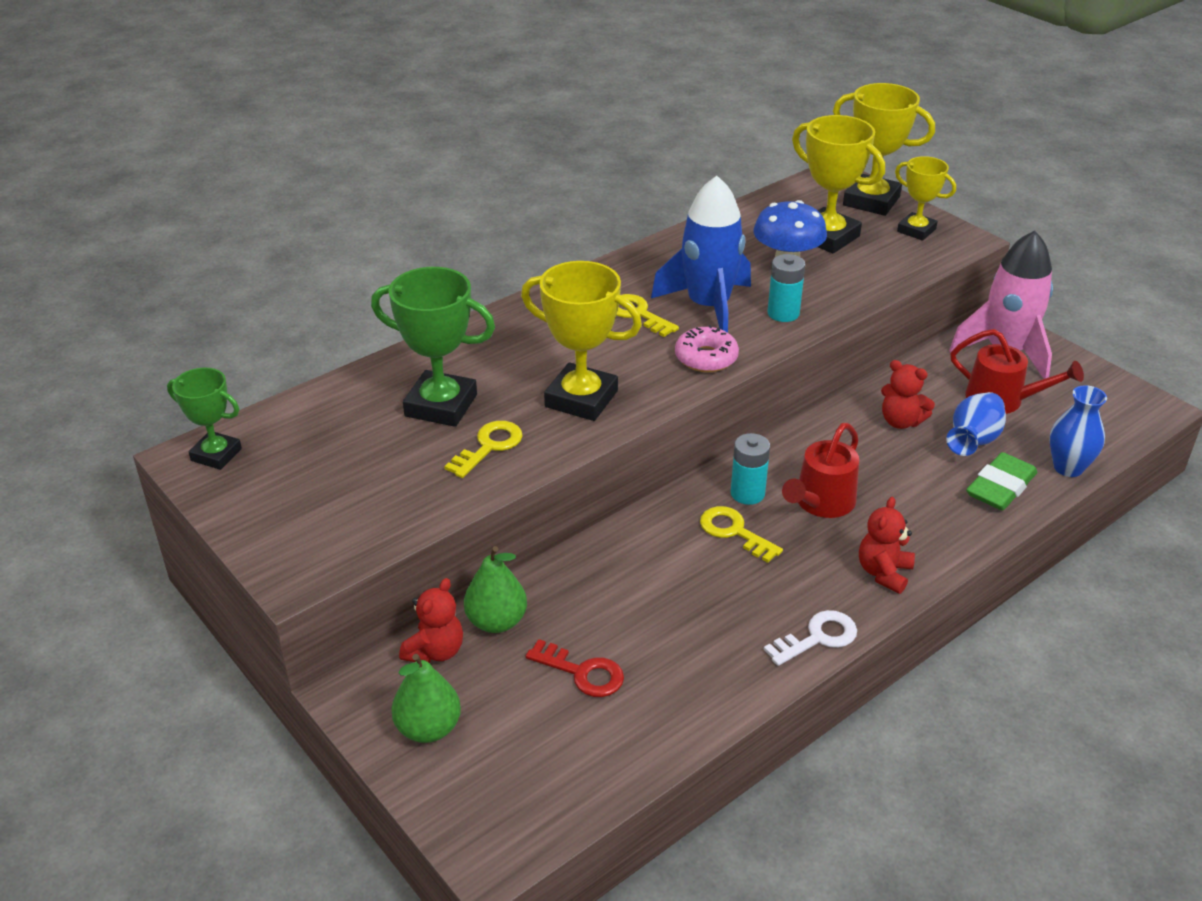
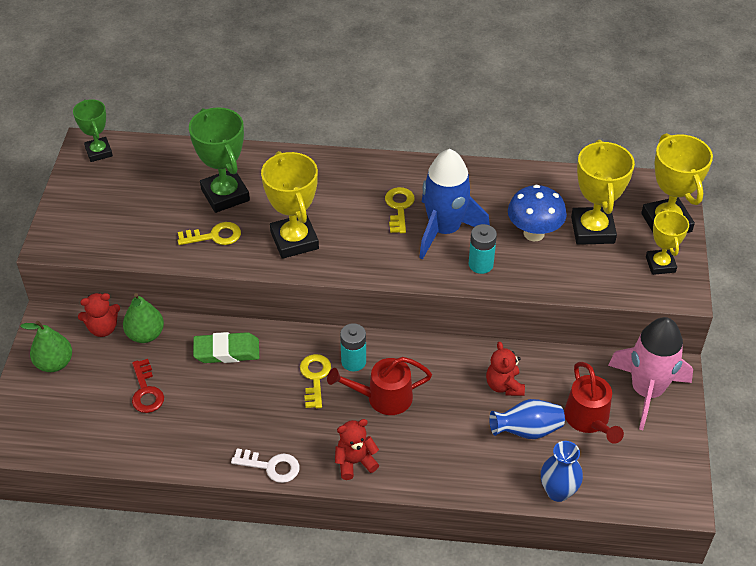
camera: 45 degrees right, 10 degrees up
pink donut [675,325,739,372] -> none
green eraser [966,452,1037,510] -> green eraser moved to [193,332,259,363]

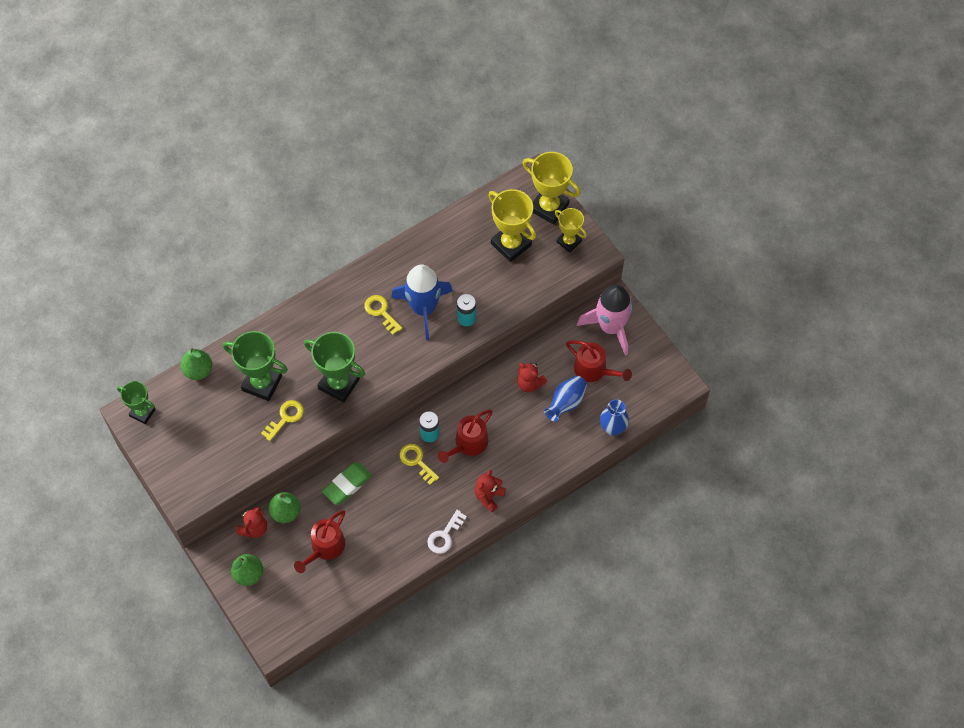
camera: 40 degrees left, 15 degrees up
red key [132,359,164,413] -> red watering can [294,510,345,573]
white key [231,448,300,483] -> white key turned 150 degrees clockwise [427,510,467,554]
yellow trophy [261,151,319,259] -> green trophy [304,332,365,403]
blue mushroom [508,185,567,242] -> none
none -> green pear [181,348,212,380]

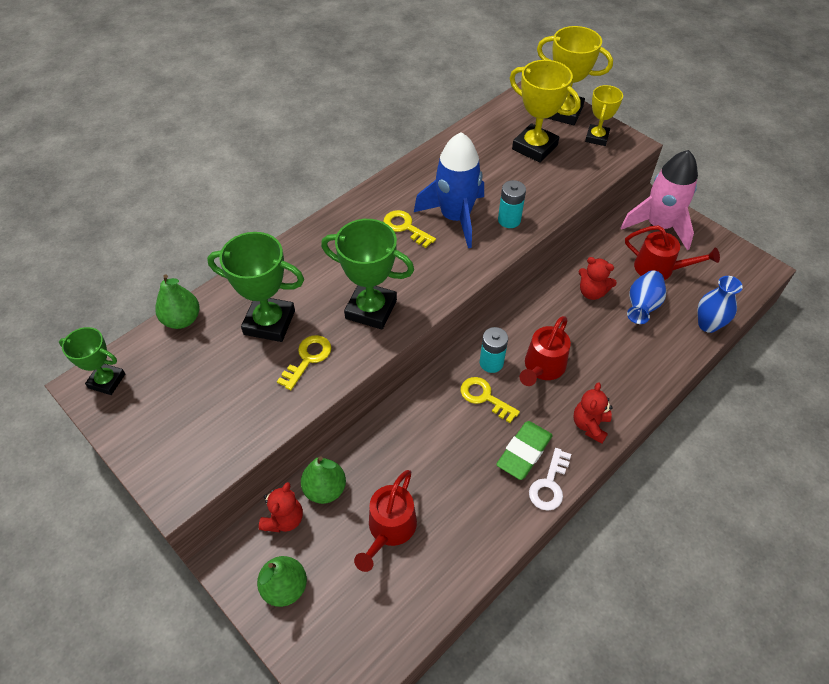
camera: 10 degrees left, 10 degrees down
green eraser [322,462,372,505] -> green eraser moved to [496,421,553,480]
yellow trophy [555,208,587,253] -> yellow trophy turned 75 degrees clockwise [585,85,623,146]

